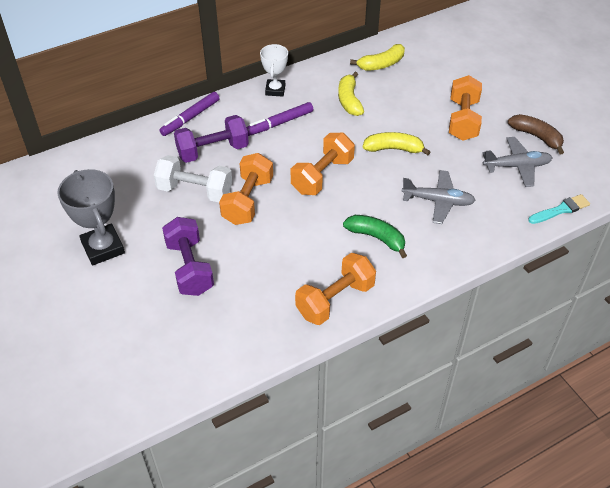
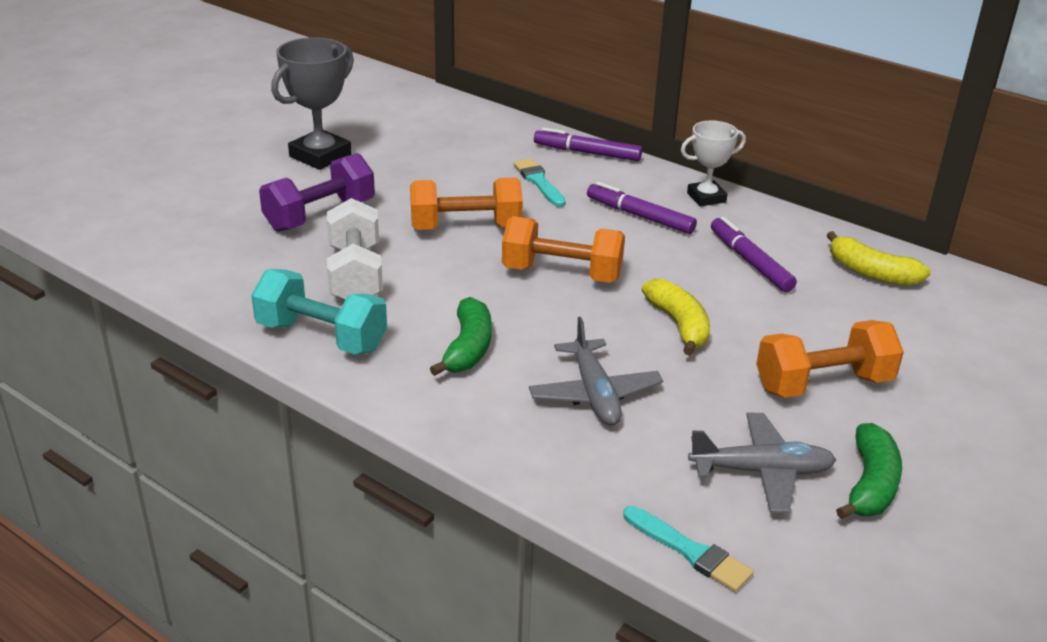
camera: 65 degrees right, 15 degrees down
white dumbbell [154,155,232,202] -> white dumbbell moved to [327,198,383,300]
purple dumbbell [174,115,249,163] -> turquoise brush [514,159,566,207]
orange dumbbell [295,253,376,325] -> turquoise dumbbell [251,269,387,354]
yellow banana [338,72,364,116] -> purple marker [711,217,797,292]
grey plane [483,137,552,187] -> grey plane turned 60 degrees counterclockwise [688,413,836,513]
brown banana [508,114,564,154] -> green banana [836,423,902,519]

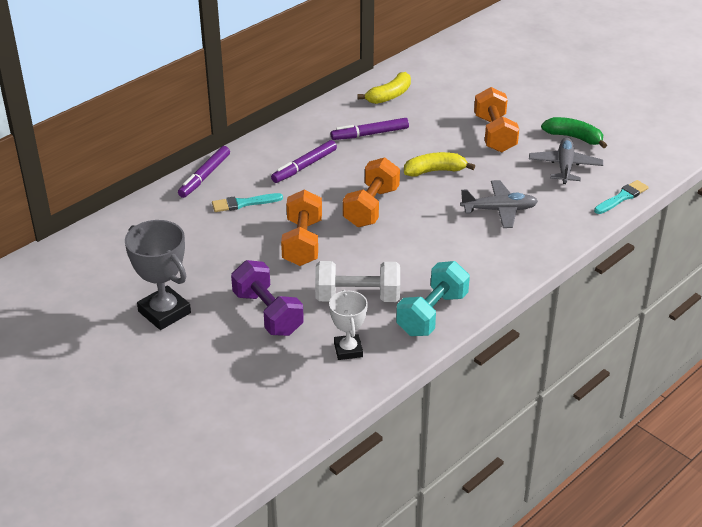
camera: 80 degrees left, 5 degrees up
green banana [430,297,492,376] -> none
white trophy [681,120,746,206] -> white trophy moved to [329,290,368,360]

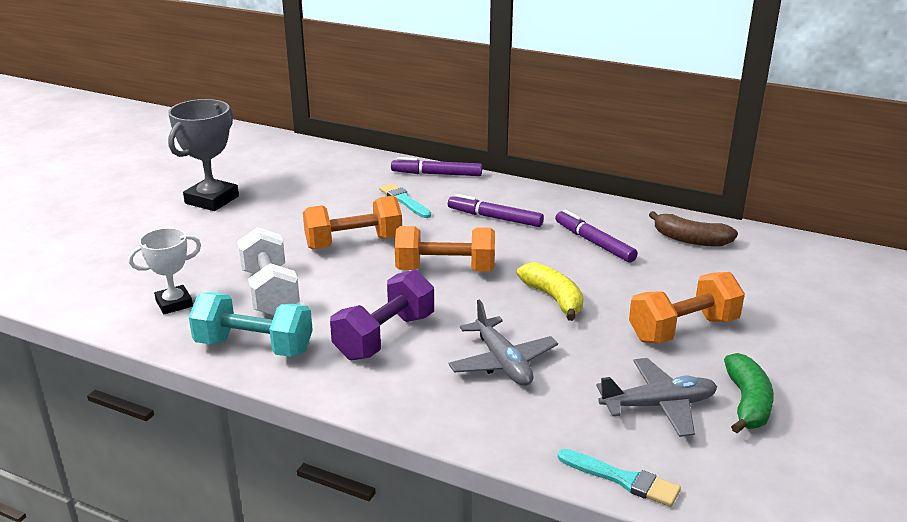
camera: 70 degrees right, 10 degrees down
purple dumbbell [231,260,304,336] -> purple dumbbell moved to [330,269,434,361]
yellow banana [357,72,411,104] -> brown banana [649,211,738,246]

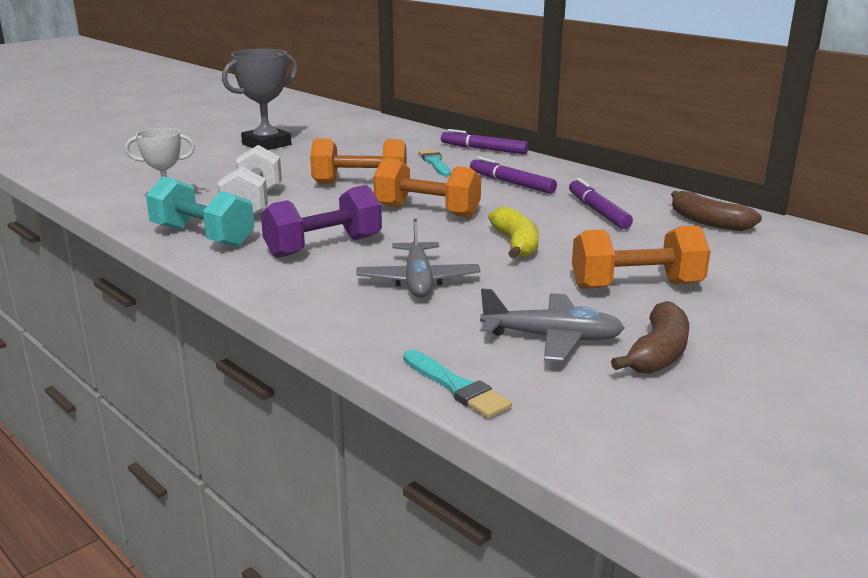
camera: 20 degrees right, 5 degrees down
green banana [724,353,774,433] -> brown banana [611,301,689,374]

